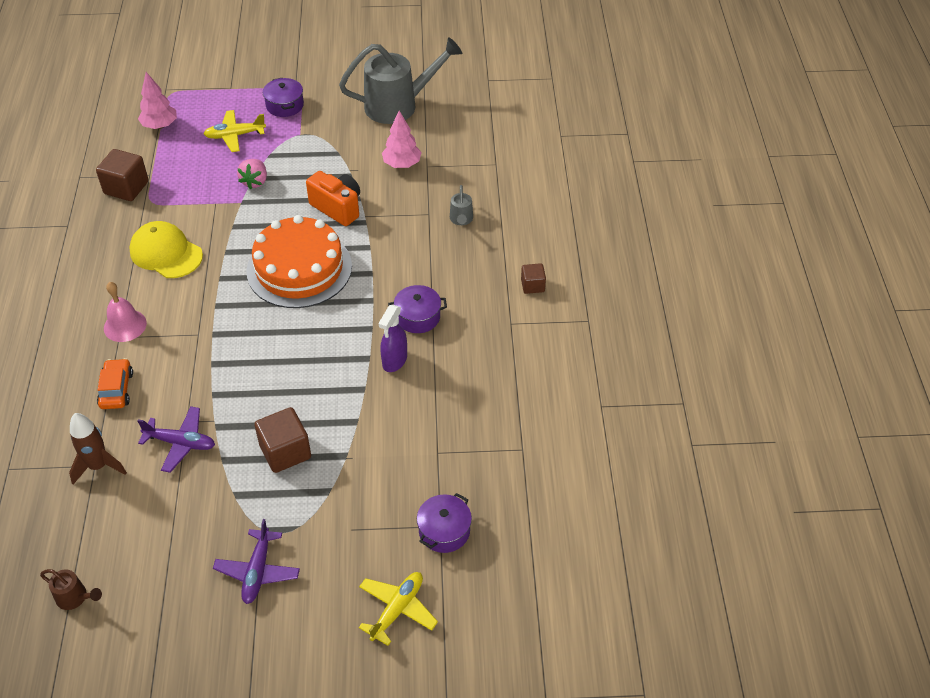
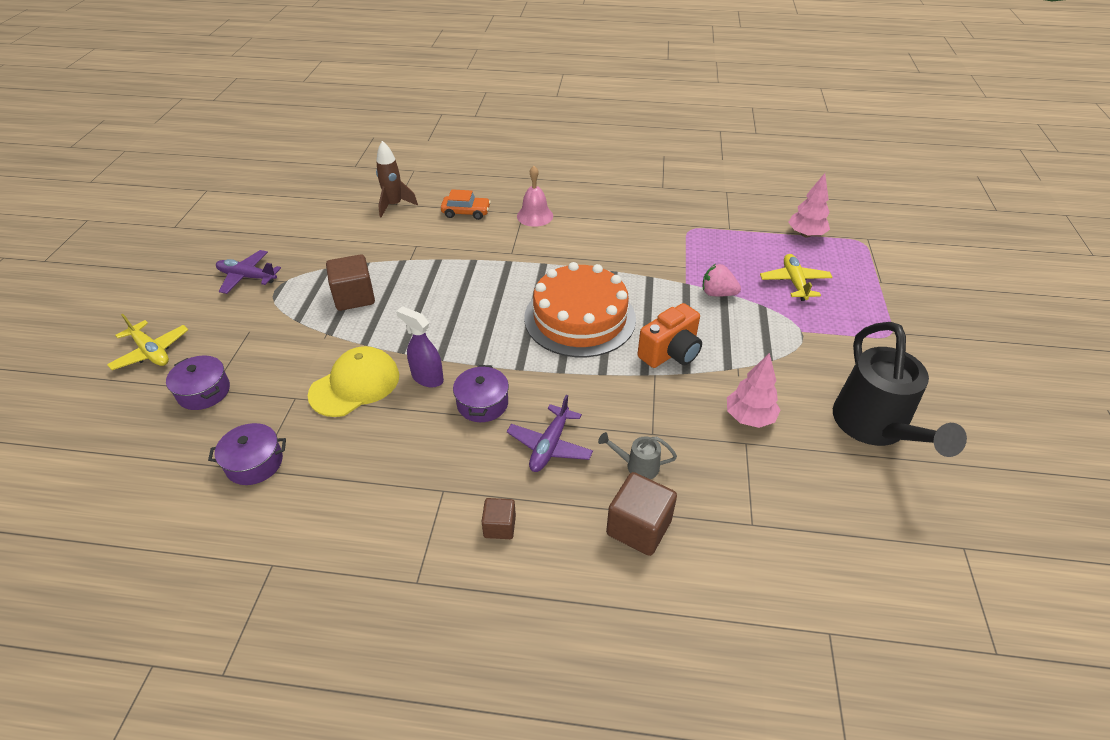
camera: 100 degrees right, 5 degrees down
brown watering can [40,569,102,610] -> none
brown cube [96,149,149,201] -> brown cube moved to [606,472,677,556]
yellow cap [129,221,203,278] -> yellow cap moved to [308,346,399,417]
purple plane [137,406,215,473] -> purple plane moved to [507,395,593,472]
purple pot [263,78,304,117] -> purple pot moved to [208,423,286,485]
grey watering can [339,37,462,124] -> black watering can [833,322,967,457]

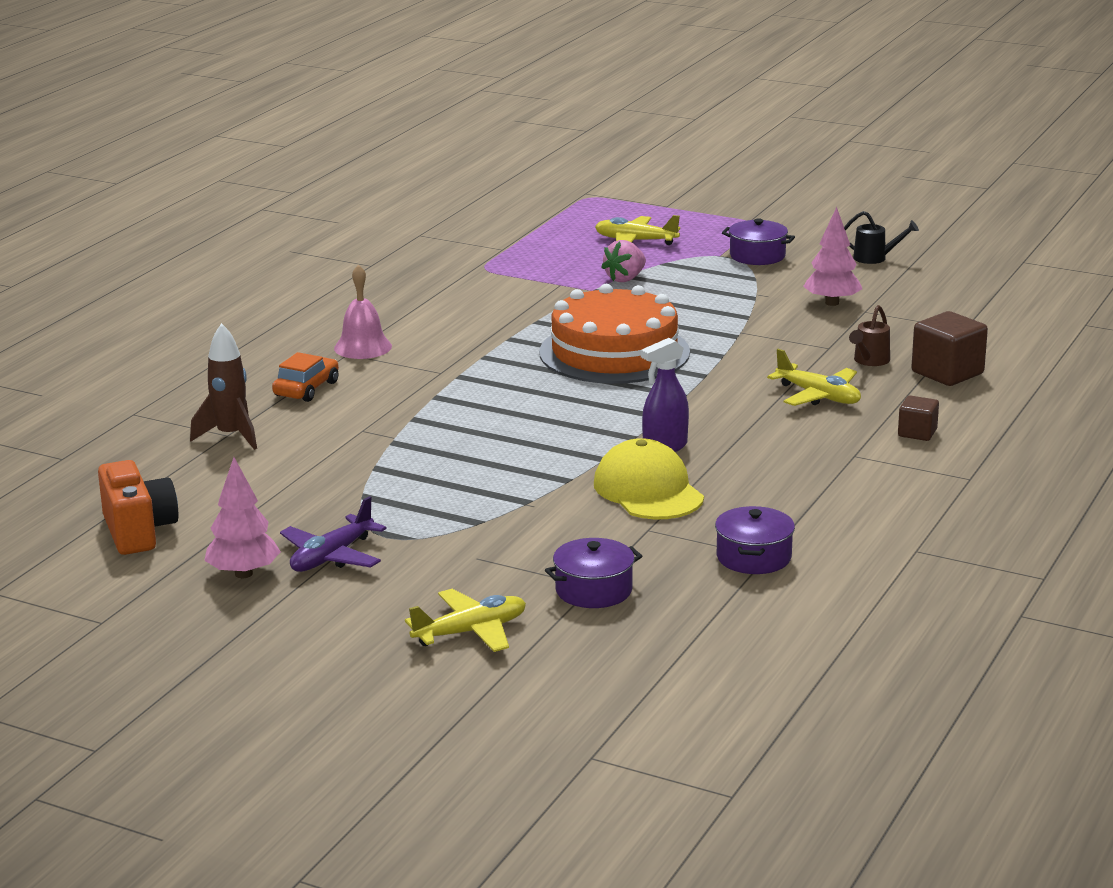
camera: 70 degrees left, 20 degrees down
brown cube [326,254,375,311] -> none
purple pot [453,365,509,422] -> purple pot moved to [722,219,795,265]
purple plane [507,395,593,472] -> yellow plane [767,349,861,406]
grey watering can [598,432,677,479] -> brown watering can [849,305,890,366]
orange camera [638,303,702,368] -> orange camera moved to [98,460,178,555]
pink tree [788,173,830,238] -> pink tree moved to [204,457,281,578]
black watering can [833,322,967,457] -> black watering can [844,211,919,264], size x0.42

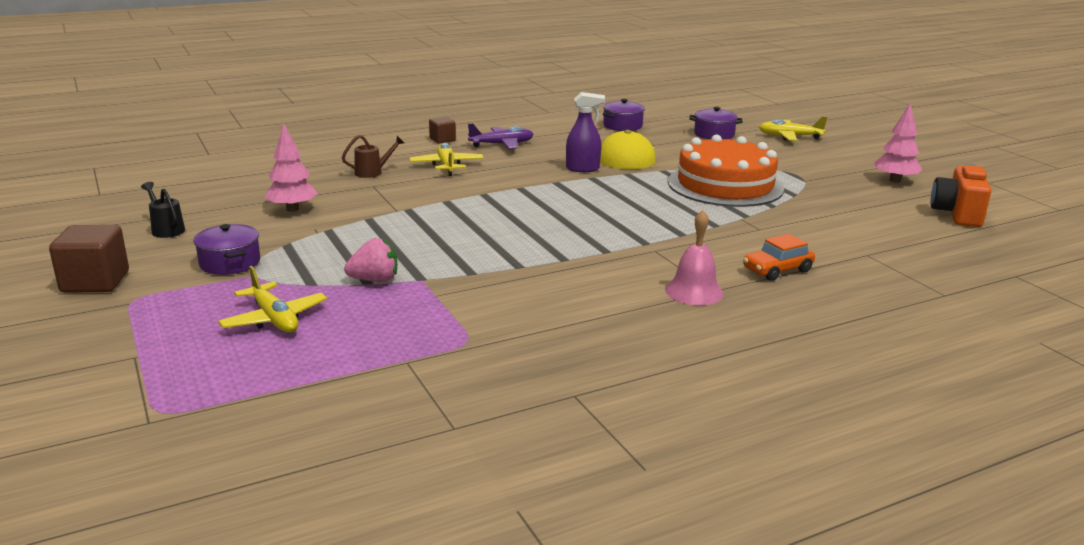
camera: 145 degrees left, 0 degrees up
brown rocket [190,323,257,450] -> none
purple plane [280,496,387,572] -> purple plane moved to [468,123,534,149]
orange cake [539,284,690,384] -> orange cake moved to [668,134,784,207]
brown cube [911,311,988,386] -> brown cube moved to [49,225,129,293]

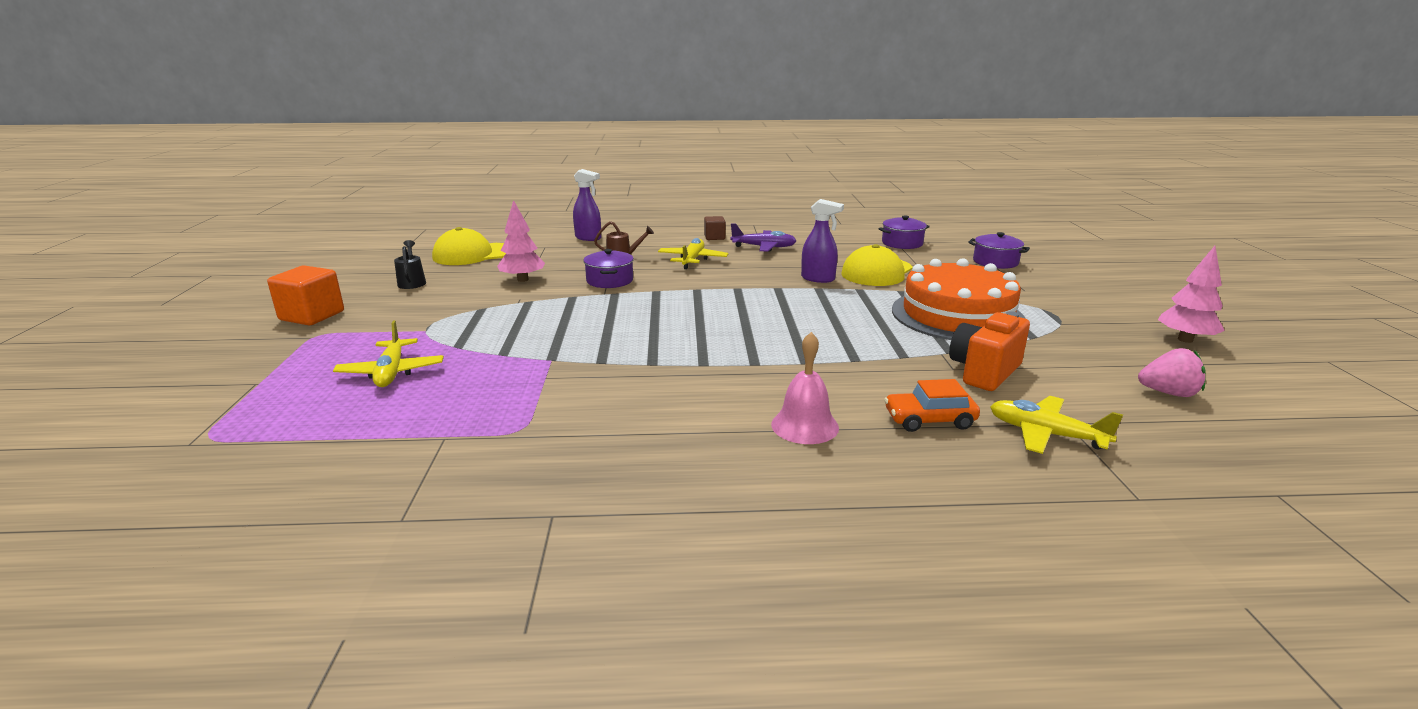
camera: 25 degrees right, 0 degrees up
brown cube [49,225,129,293] -> orange cube [267,265,344,325]
purple pot [193,224,260,275] -> purple pot moved to [583,249,634,288]
pink strawberry [344,238,397,282] -> pink strawberry moved to [1138,348,1205,397]
yellow plane [759,116,827,141] -> yellow plane moved to [990,396,1123,454]
orange camera [931,163,991,227] -> orange camera moved to [949,311,1030,391]
none -> yellow cap [432,227,506,265]
none -> purple spray bottle [573,169,601,241]

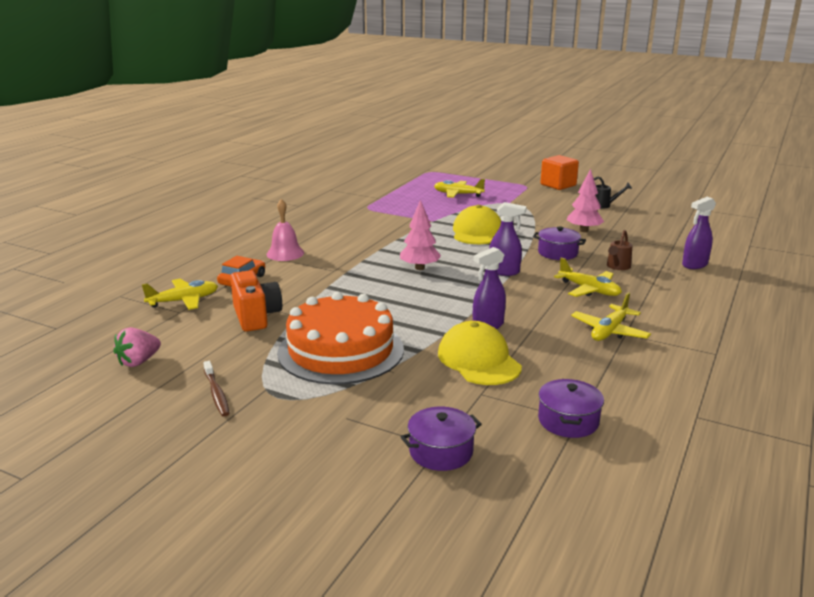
camera: 120 degrees right, 0 degrees up
yellow cap [432,227,506,265] -> yellow cap moved to [453,205,501,244]
brown cube [704,216,726,240] -> none
purple plane [731,223,797,252] -> yellow plane [571,292,651,341]
pink tree [1158,246,1225,343] -> pink tree moved to [400,199,441,270]
none -> brown toothbrush [203,361,230,417]
none -> purple spray bottle [489,202,527,276]

